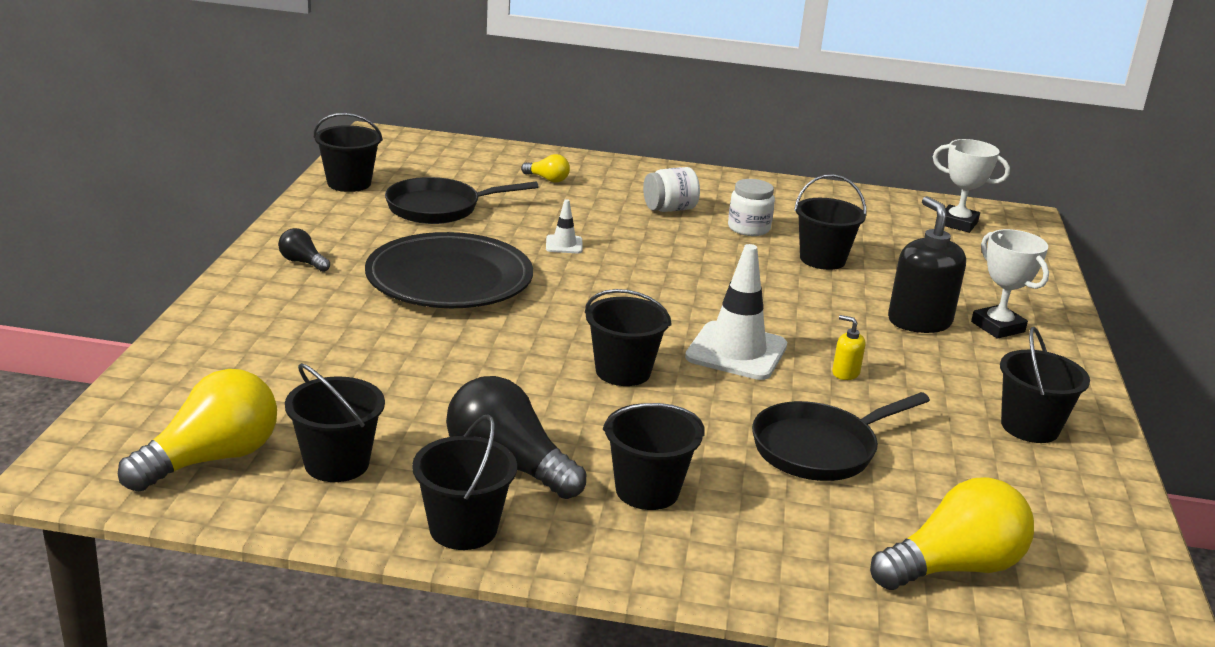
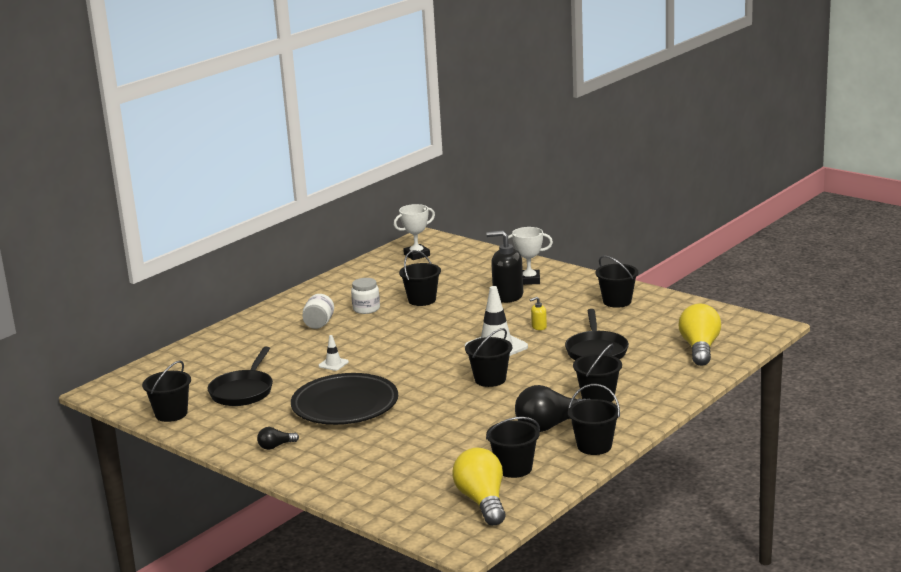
camera: 55 degrees left, 5 degrees down
yellow light bulb [521,154,570,183] -> none

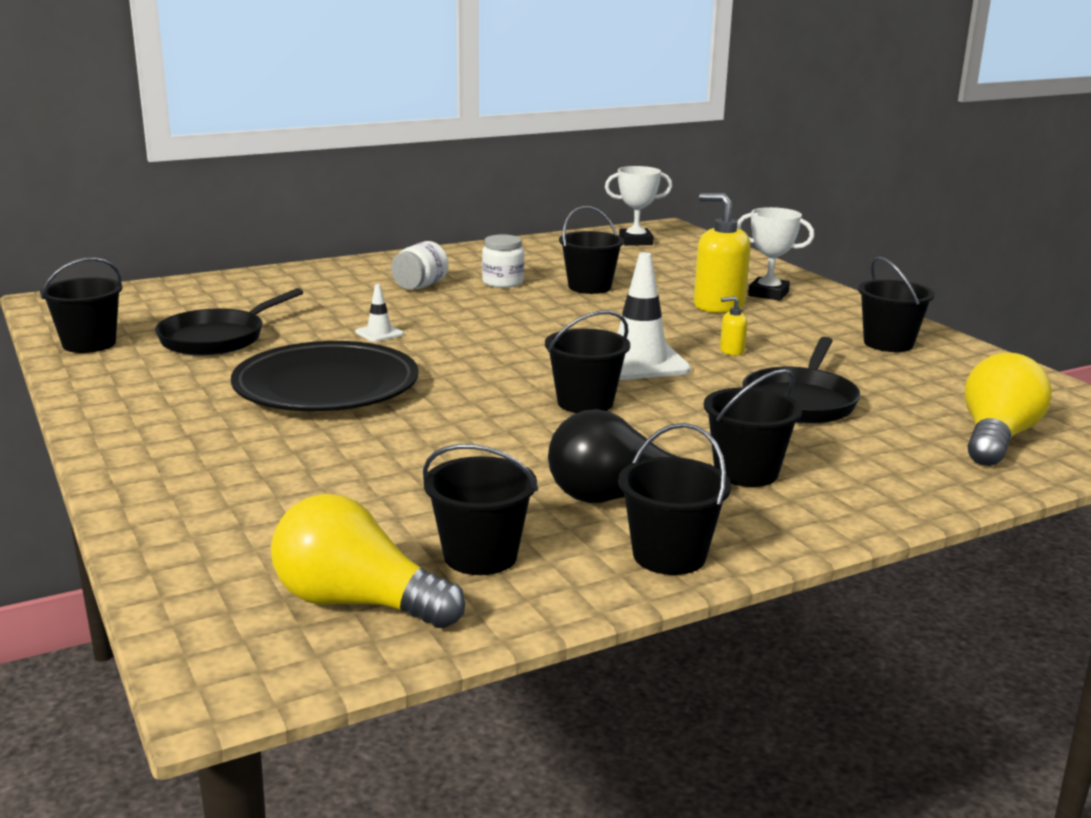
camera: 20 degrees right, 0 degrees up
black light bulb [257,427,299,450] -> none
yellow light bulb [452,447,506,526] -> yellow light bulb turned 75 degrees counterclockwise [271,494,465,628]
black soap dispenser [486,231,523,303] -> yellow soap dispenser [694,193,751,313]

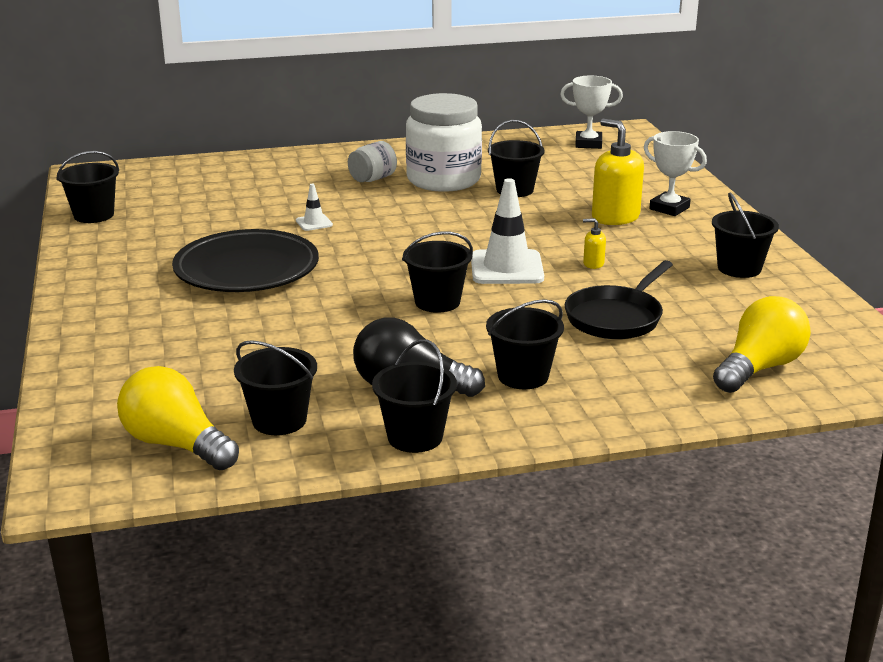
camera: 15 degrees right, 5 degrees up
black pan [155,288,303,356] -> none
white jar [482,235,524,288] -> white jar [406,93,482,192], size x2.08

